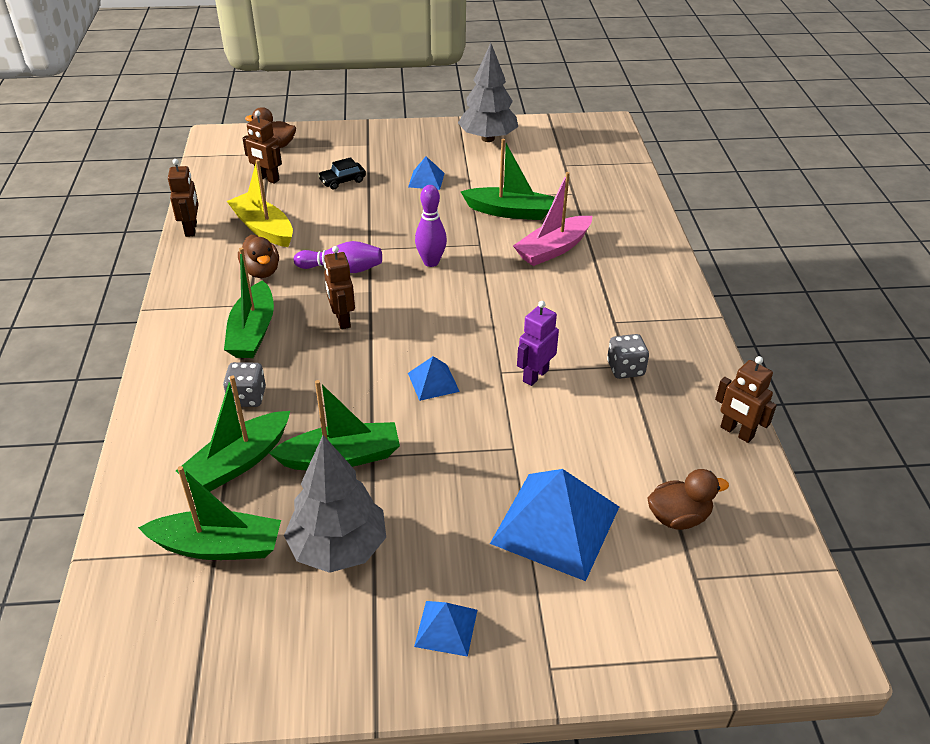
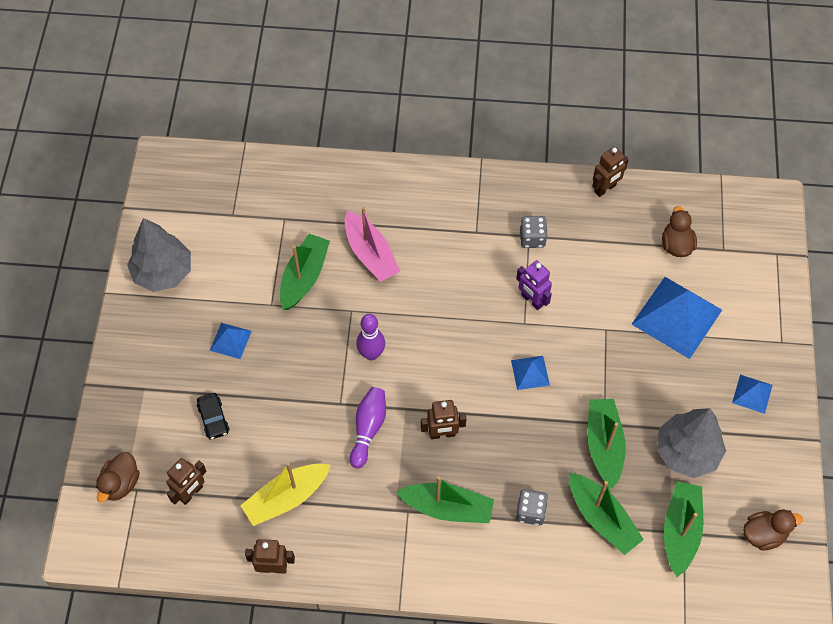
camera: 80 degrees left, 20 degrees up
brown duck [238,235,279,278] -> brown duck moved to [743,509,803,551]

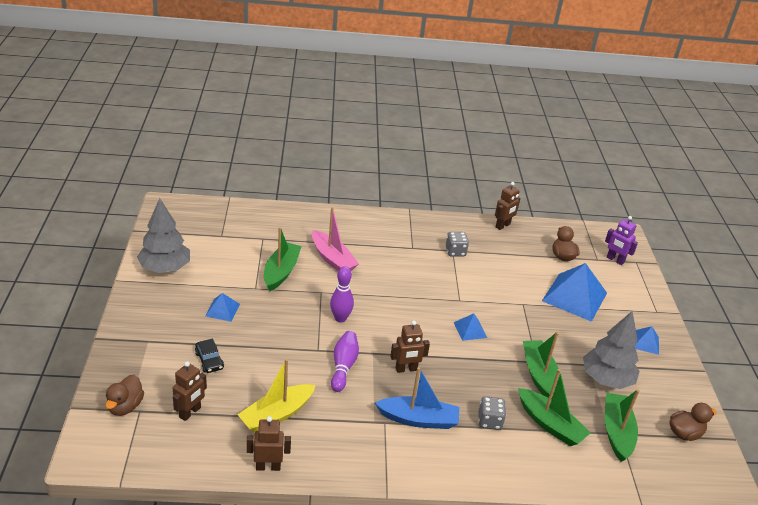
camera: 10 degrees left, 25 degrees down
green boat [396,476,494,523] -> blue boat [375,367,459,429]
purple robot [516,260,552,310] -> purple robot moved to [605,216,638,265]

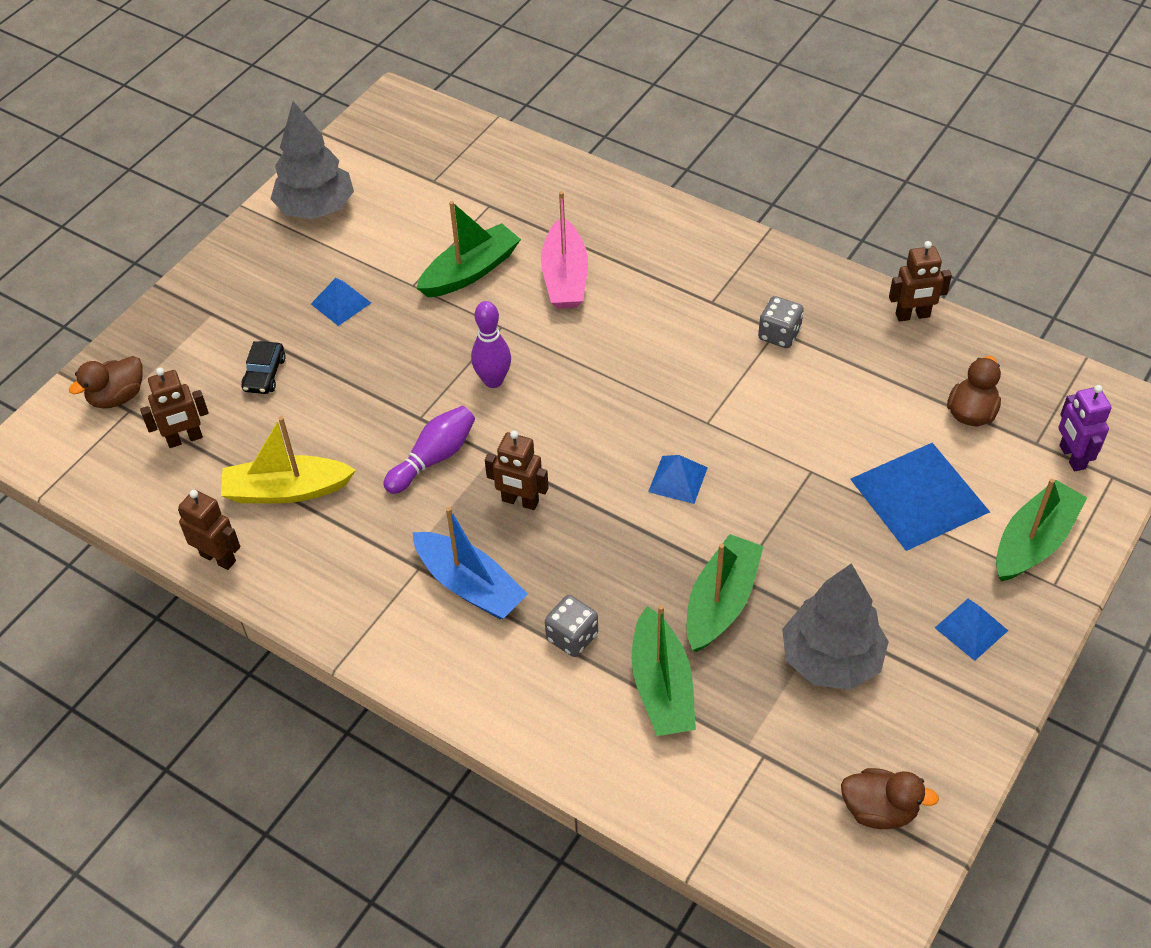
camera: 40 degrees right, 15 degrees up
green boat [605,389,640,462] -> green boat moved to [996,478,1087,582]

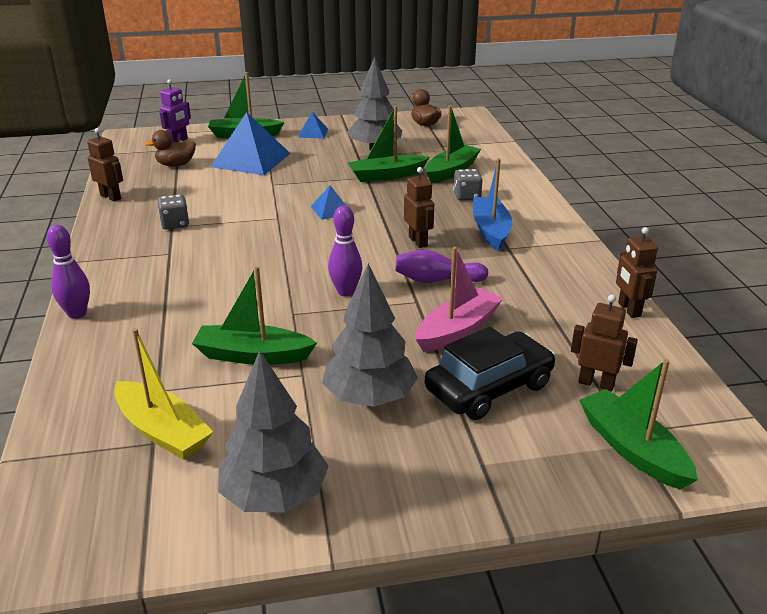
camera: 135 degrees left, 20 degrees down
brown duck [69,356,142,408] -> green boat [579,359,698,490]
yellow boat [221,416,356,503] -> yellow boat moved to [114,328,213,460]
black car [241,341,286,394] -> black car [425,327,555,420], size x2.01
blue pyramid [311,278,371,326] -> grey tree [322,263,418,407]
pink boat [541,191,588,309] -> pink boat moved to [416,247,503,352]
none -> purple bowling pin [47,225,90,319]

